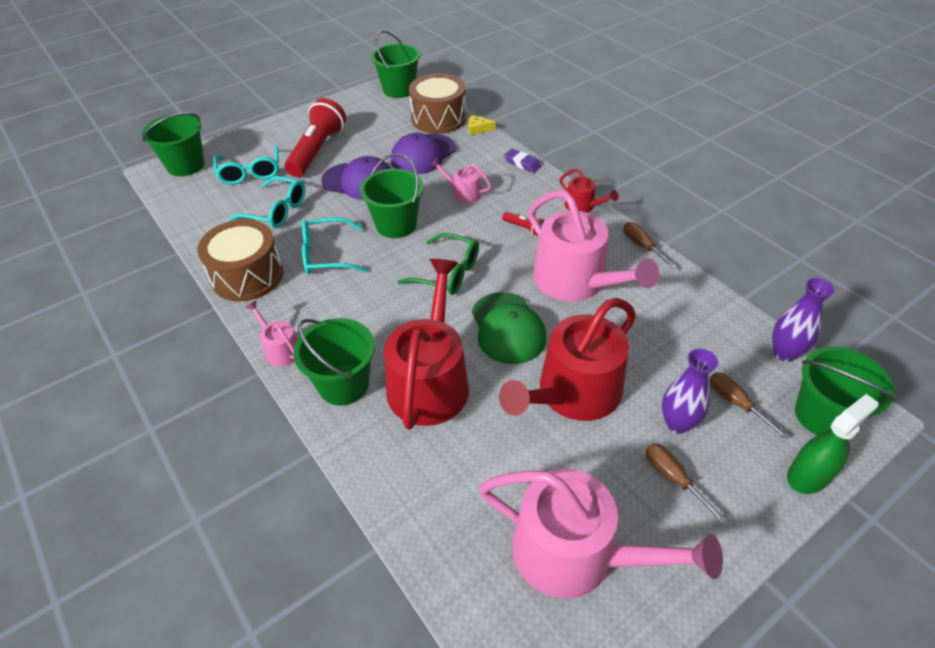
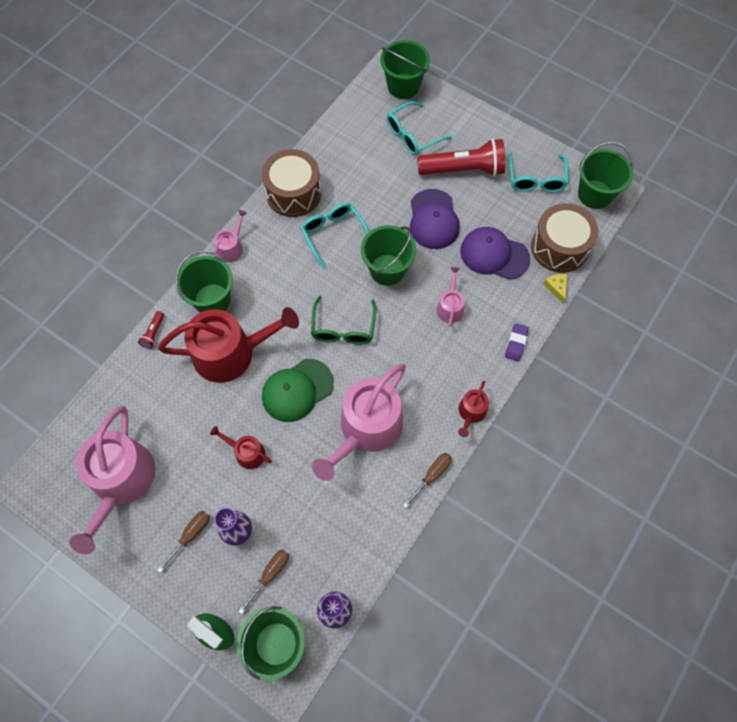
camera: 70 degrees right, 20 degrees up
turquoise glasses [229,176,305,228] -> turquoise glasses moved to [509,152,568,192]
red watering can [499,298,636,421] -> red watering can [210,426,272,469], size x0.46
red flashlight [502,212,544,236] -> red flashlight moved to [138,311,164,349]

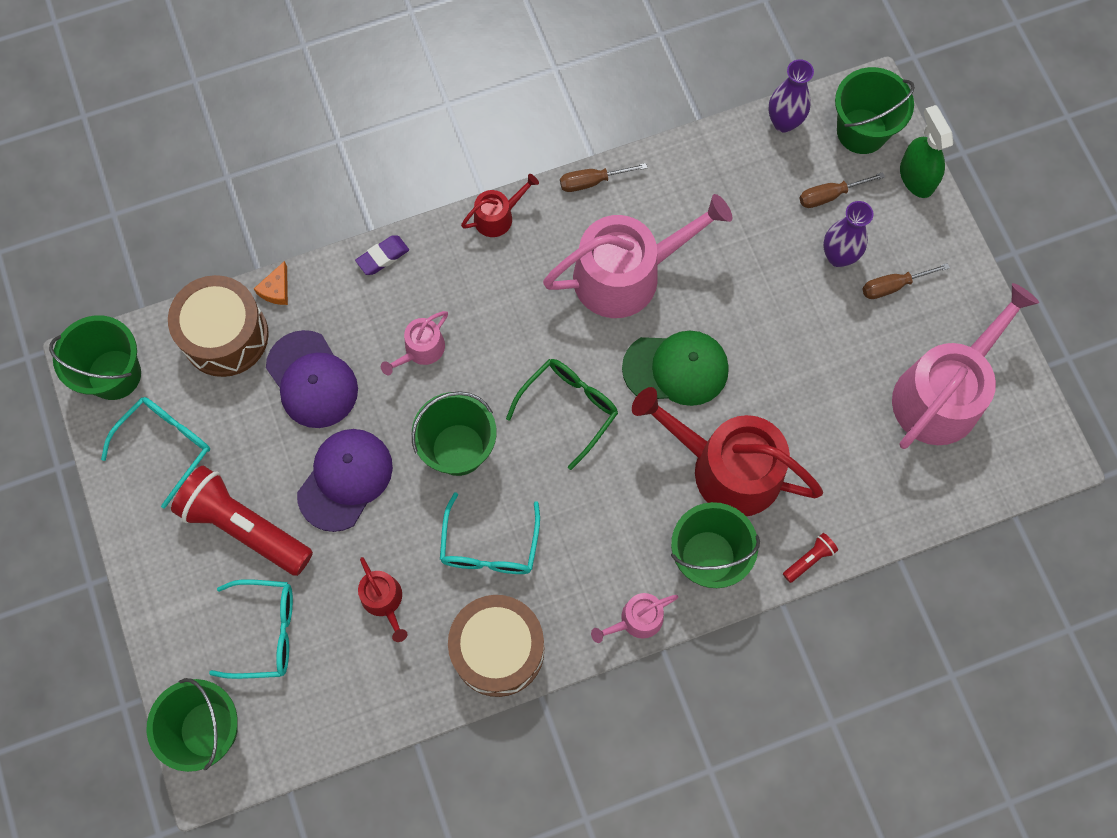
camera: 145 degrees left, 5 degrees up
red watering can [210,426,272,469] -> red watering can moved to [358,557,407,642]
yellow cheese [543,274,567,303] -> orange cheese [254,261,288,305]

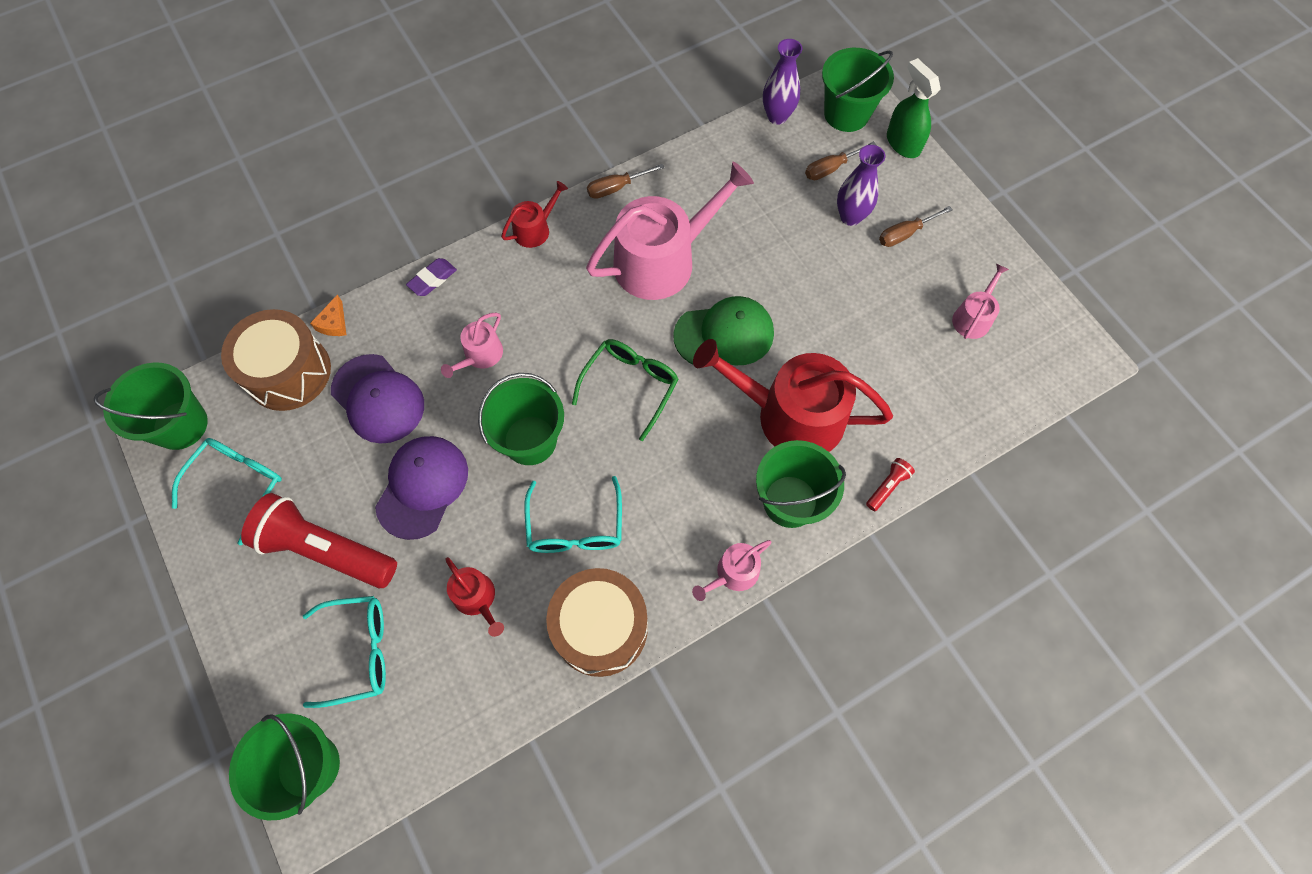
camera: 10 degrees left, 5 degrees down
pink watering can [892,283,1039,449] -> pink watering can [952,264,1009,339], size x0.46

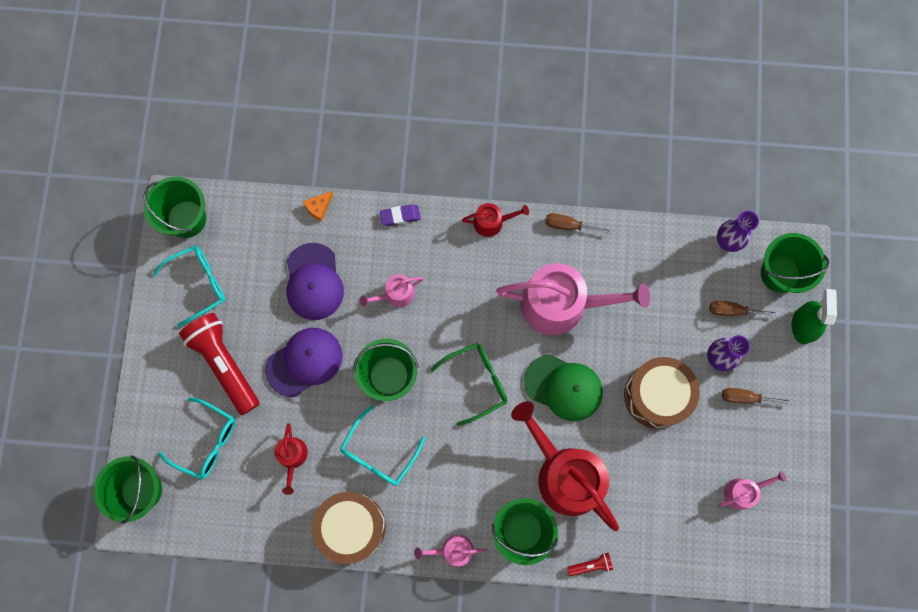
camera: 35 degrees right, 10 degrees up
brown drum [221,309,331,411] -> brown drum moved to [624,357,700,429]

